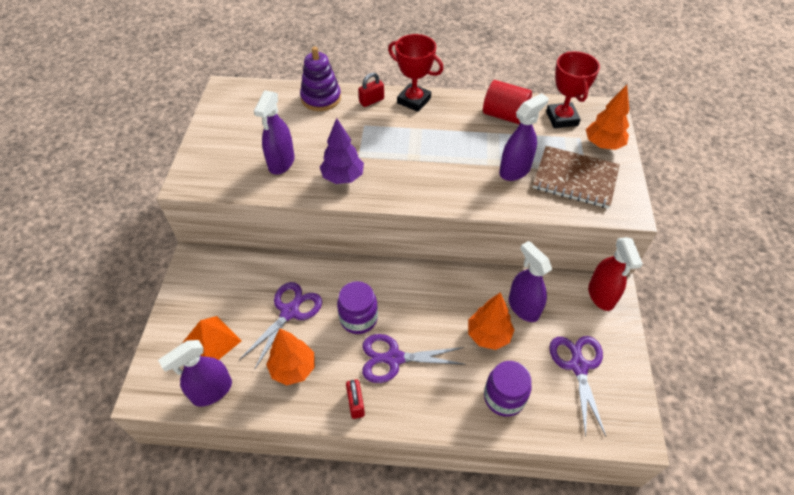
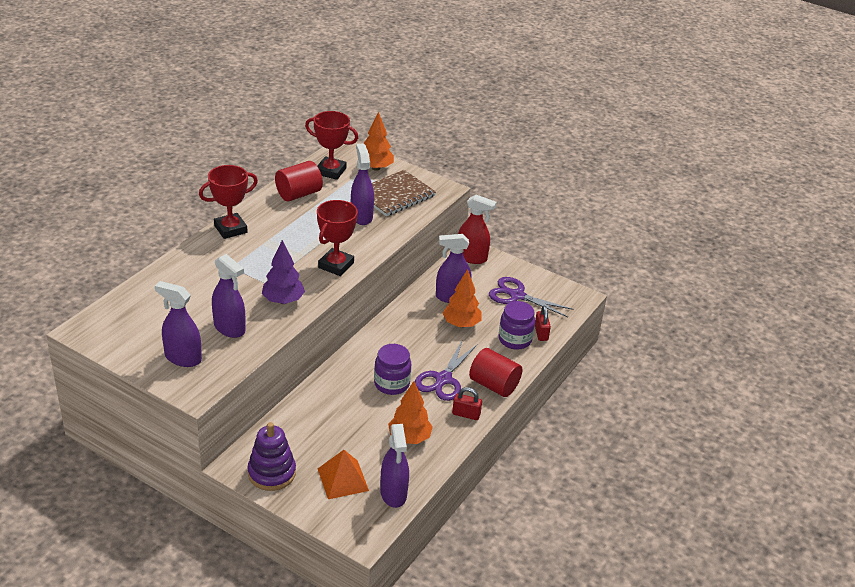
camera: 65 degrees left, 15 degrees down
purple scissors [239,282,322,370] -> none
purple stacking toy [300,47,341,111] -> purple stacking toy moved to [247,422,296,491]
red padlock [358,73,384,107] -> red padlock moved to [535,306,551,341]
none -> purple spray bottle [155,281,202,367]
none -> red trophy [317,200,358,276]
none -> red cylinder [469,348,522,397]

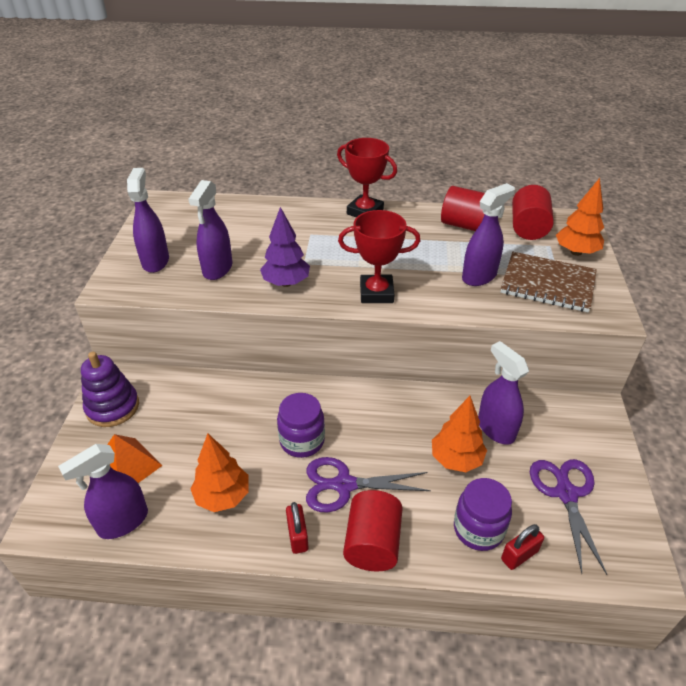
camera: 65 degrees right, 5 degrees up
red trophy [305,111,358,180] -> red cylinder [512,185,554,240]
red spray bottle [458,195,497,264] -> none

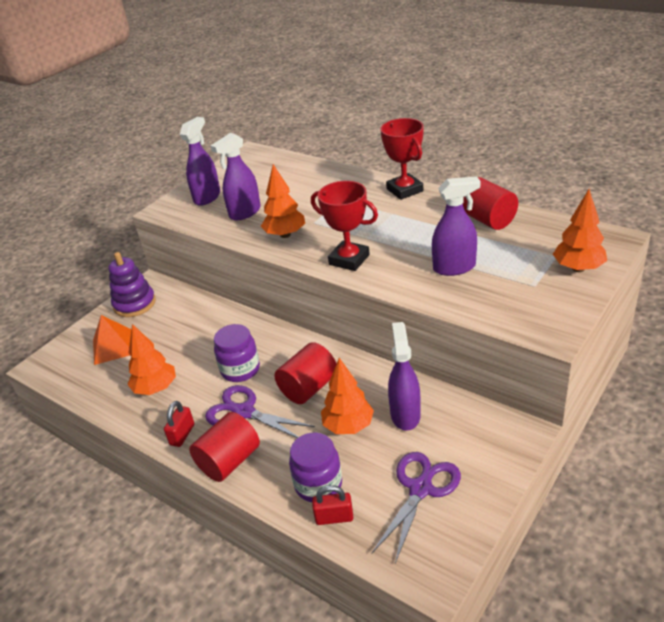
camera: 35 degrees right, 5 degrees down
purple spray bottle [58,444,148,539] -> none
purple tree [260,207,310,287] -> orange tree [261,164,305,238]
brown notebook [501,252,597,312] -> none
red cylinder [512,185,554,240] -> red cylinder moved to [275,342,336,404]

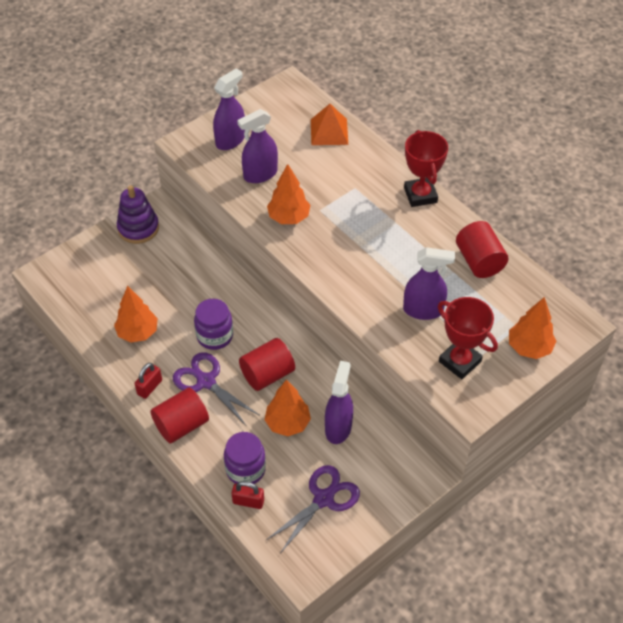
camera: 10 degrees right, 15 degrees up
orange pyramid [93,315,131,365] -> orange pyramid moved to [311,104,348,145]
red trophy [311,181,378,271] -> red trophy moved to [438,297,498,379]

